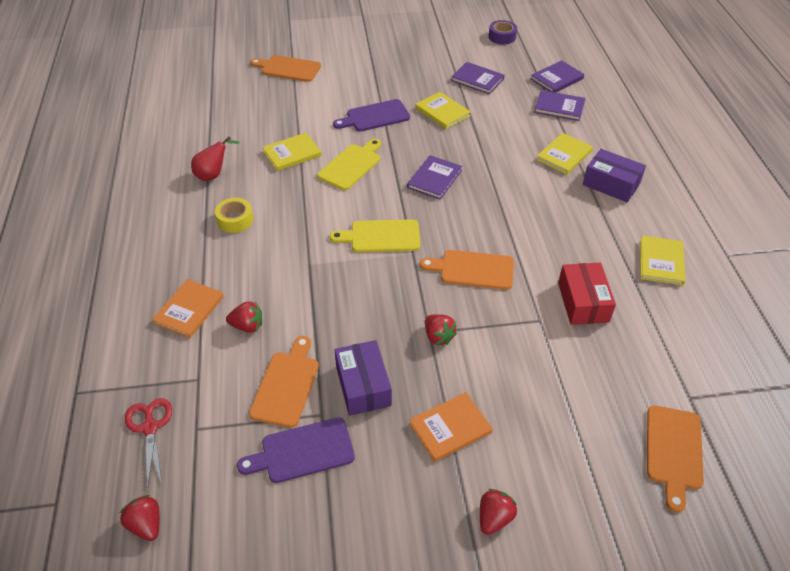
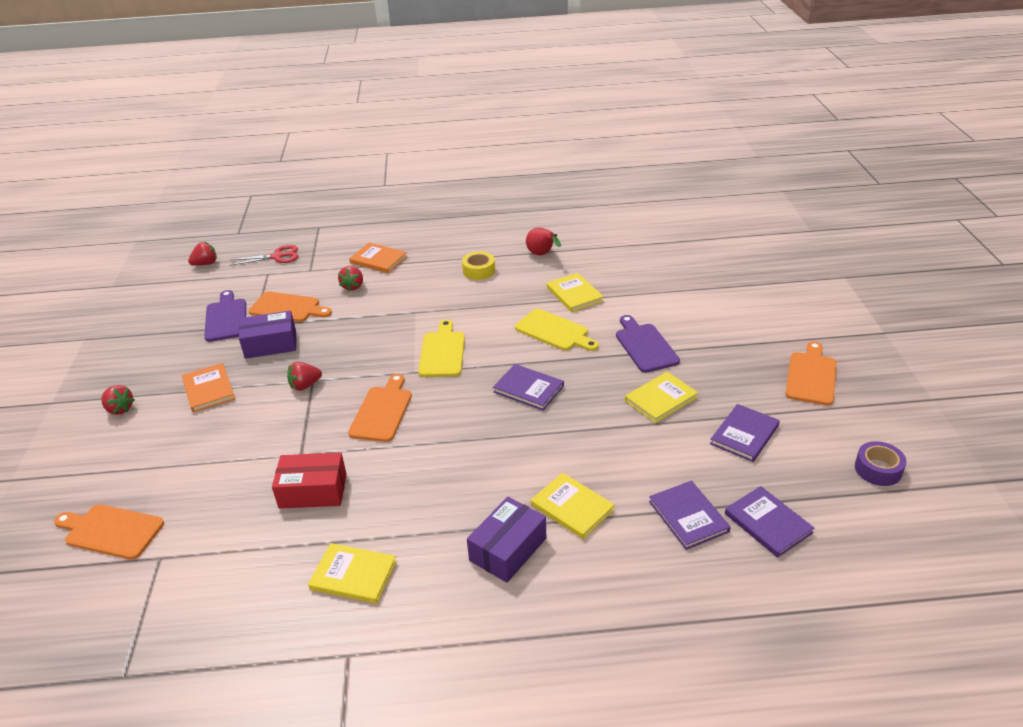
camera: 95 degrees right, 10 degrees down
orange cutting board [250,55,321,82] -> orange cutting board moved to [785,341,837,405]
purple book [534,90,586,121] -> purple book turned 45 degrees counterclockwise [649,481,731,550]

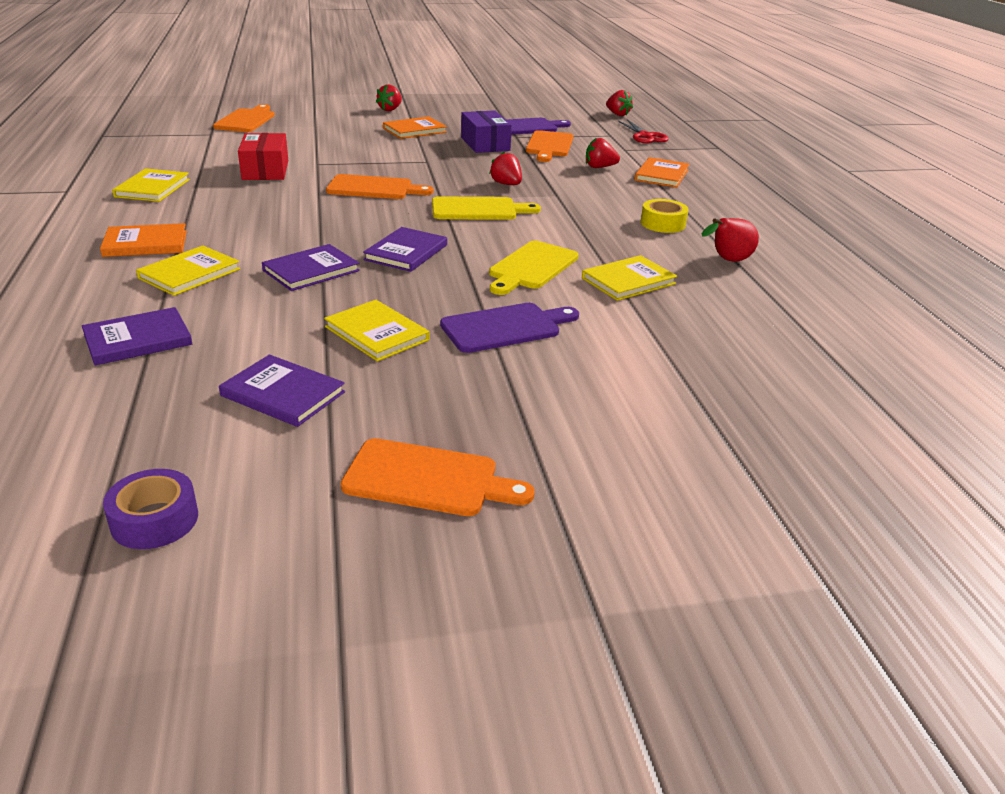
camera: 80 degrees right, 5 degrees down
red strawberry [287,362,322,391] -> red strawberry moved to [489,152,522,185]
purple box [467,497,546,583] -> orange book [100,223,187,257]
purple book [725,486,814,558] -> purple book moved to [262,244,360,291]

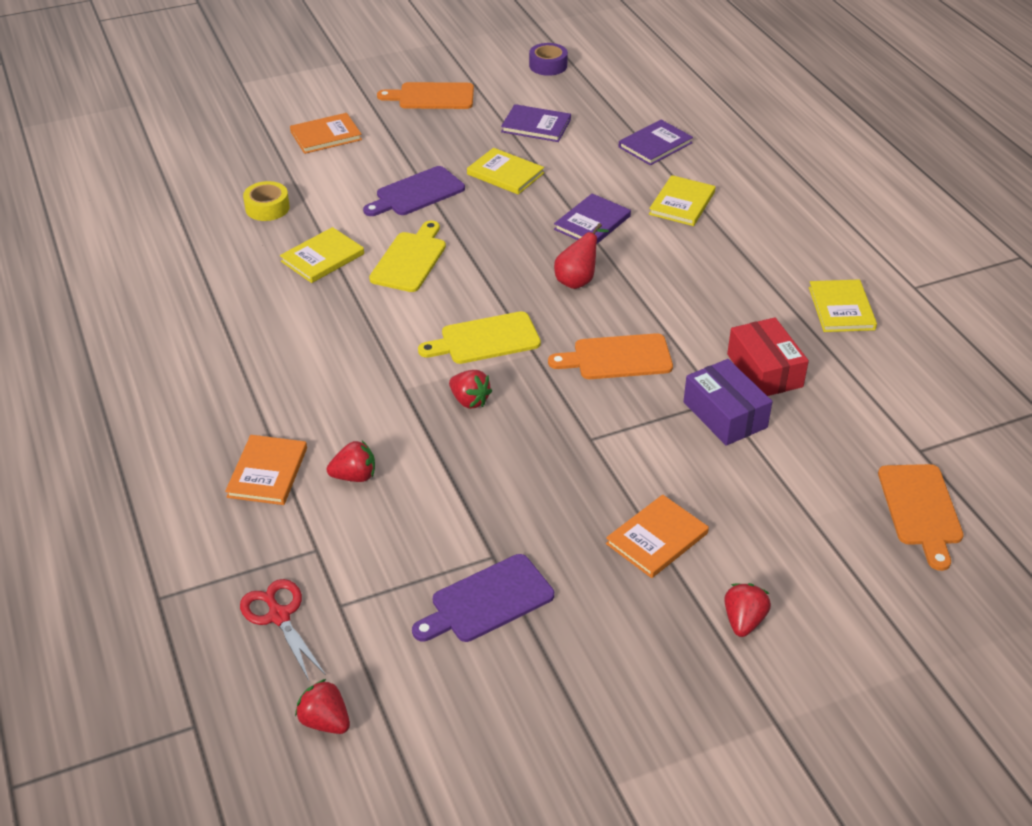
camera: 170 degrees right, 10 degrees up
orange book [100,223,187,257] -> orange book moved to [290,113,362,154]
purple book [363,227,447,272] -> none
purple box [461,111,512,153] -> purple box moved to [683,359,772,446]
orange cutting board [526,130,573,162] -> none
yellow tape [641,199,689,233] -> yellow tape moved to [243,181,290,221]
red pear [702,218,759,262] -> red pear moved to [554,223,609,289]

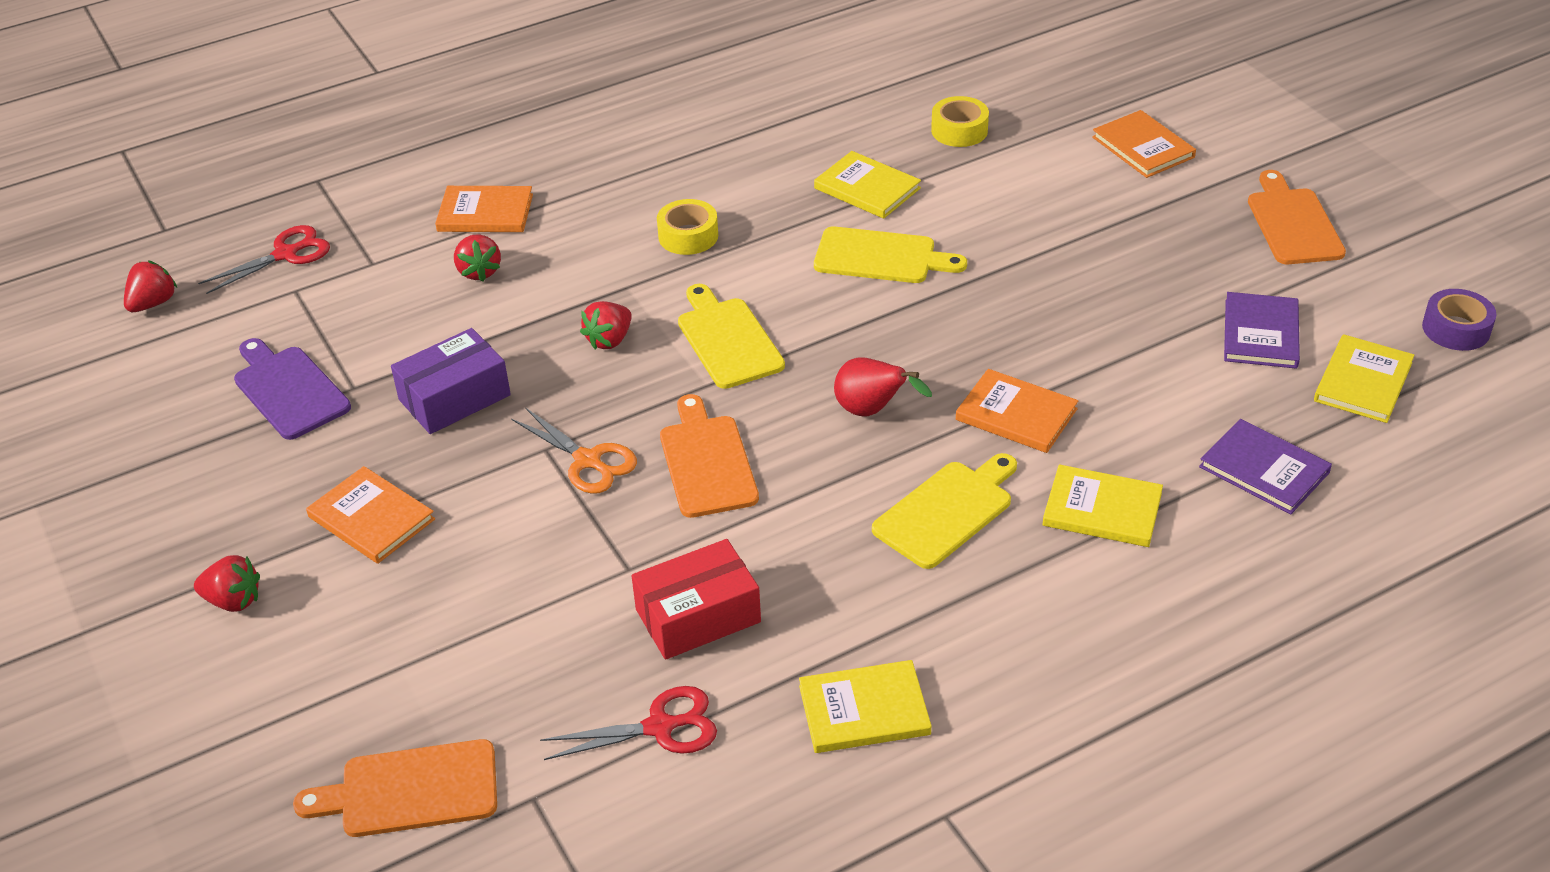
camera: 85 degrees right, 0 degrees up
purple cutting board [363,166,465,216] -> none
yellow book [467,148,544,195] -> yellow book moved to [1314,334,1414,423]
purple book [554,194,631,244] -> orange book [956,369,1078,453]
purple box [683,359,772,446] -> purple box moved to [391,328,511,434]
none -> orange scissors [511,407,637,494]
none -> red scissors [540,686,717,760]
none -> yellow tape [657,199,718,255]
none -> yellow cutting board [872,453,1017,569]

